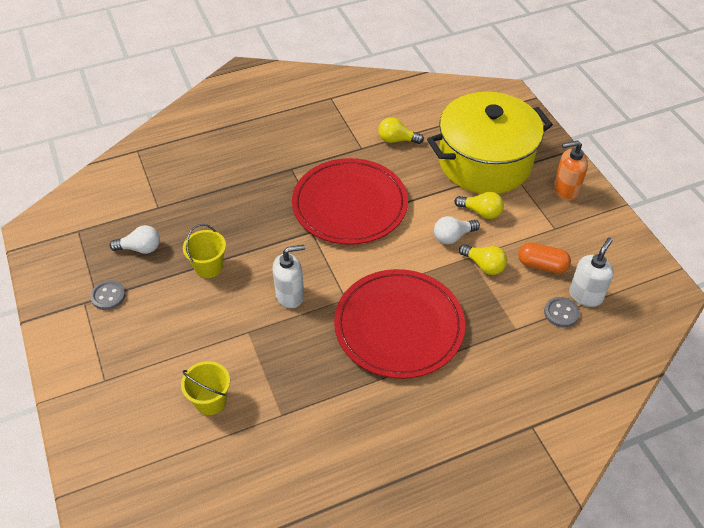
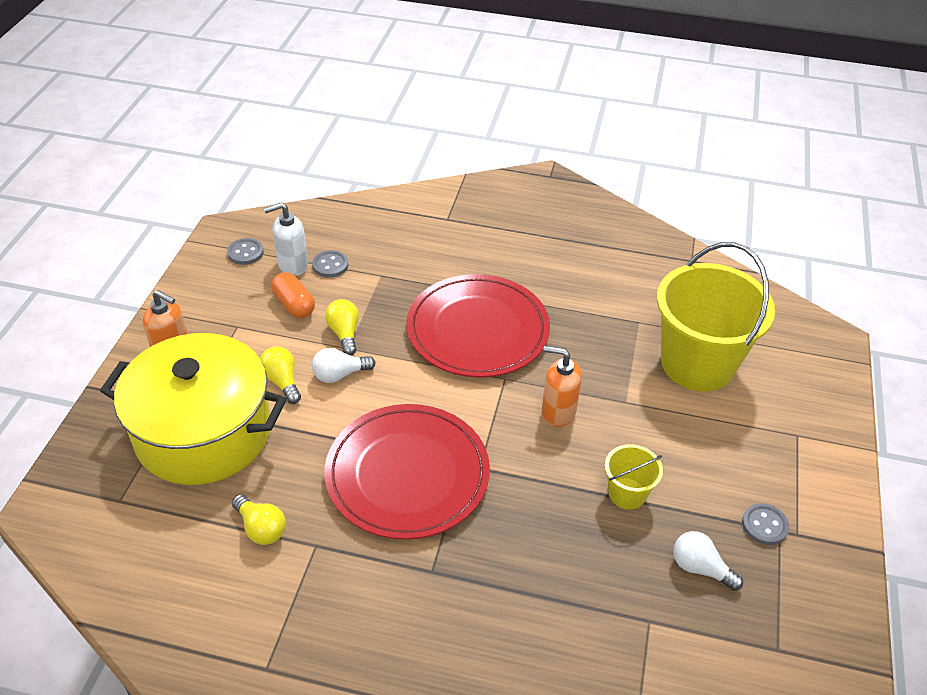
camera: 145 degrees left, 5 degrees down
yellow bucket [181,361,230,415] -> yellow bucket [657,242,775,391], size x2.20
white soap dispenser [273,245,305,308] -> orange soap dispenser [542,346,582,427]
white light bulb [434,216,480,244] -> white light bulb turned 150 degrees clockwise [312,348,376,383]
none -> grey button [227,238,264,265]

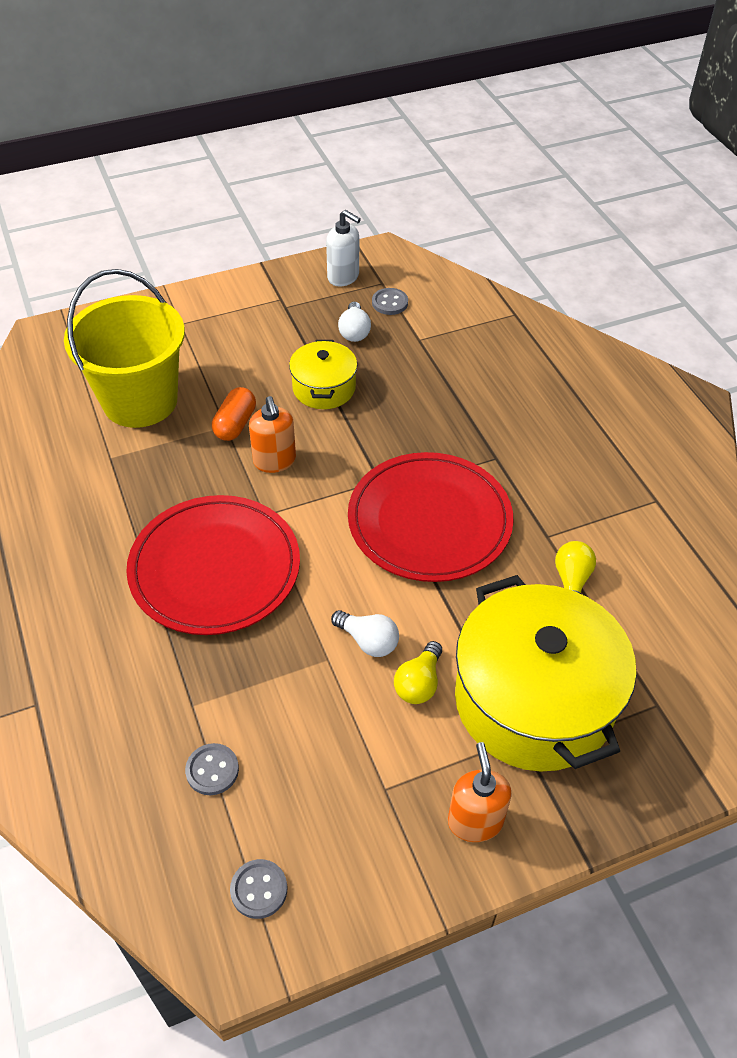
camera: 125 degrees left, 5 degrees up
white soap dispenser [264,203,308,276] -> white soap dispenser moved to [326,210,361,286]
orange capsule [272,272,315,318] -> orange capsule moved to [212,387,256,441]
yellow light bulb [325,299,359,356] -> none
yellow bucket [605,444,663,510] -> yellow pot [289,340,357,409]
grey button [742,503,789,545] -> grey button moved to [372,288,408,315]

